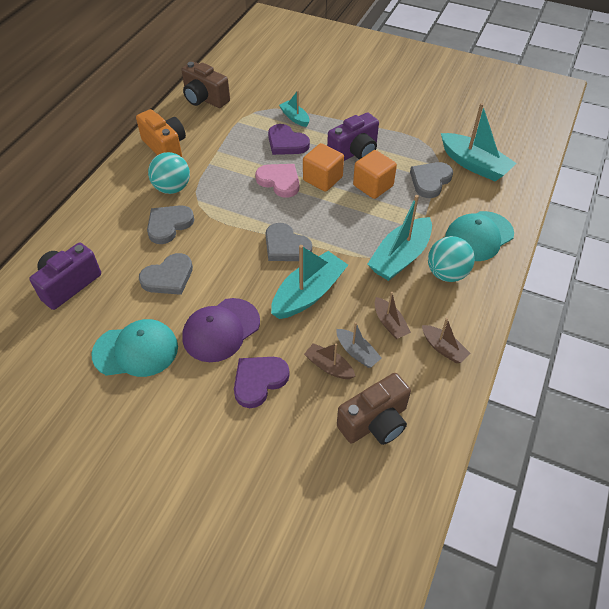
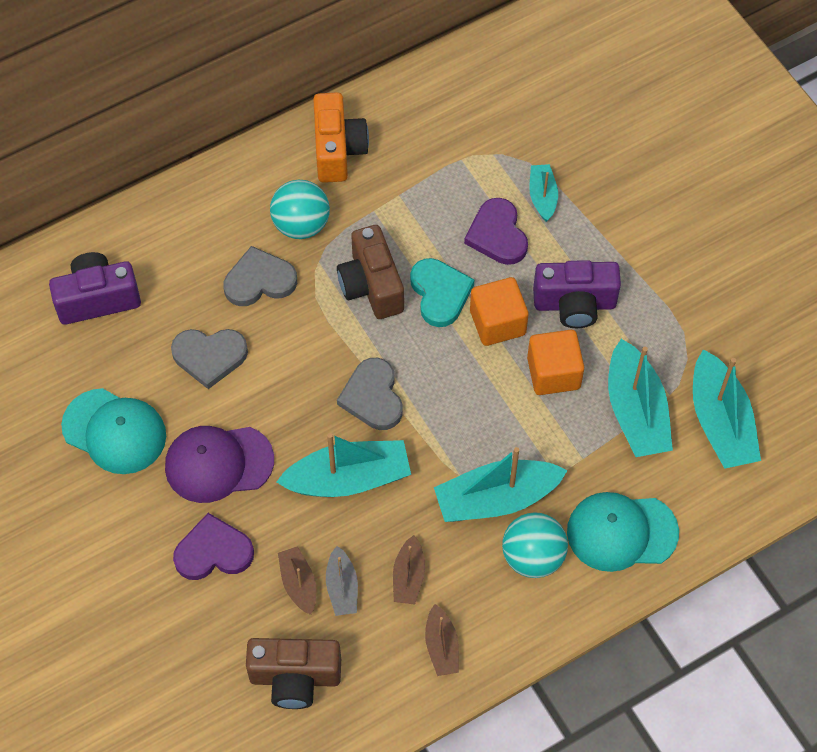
camera: 35 degrees right, 10 degrees up
brown camera [181,61,230,108] -> brown camera moved to [337,225,404,319]
pink heart [255,164,299,198] -> turquoise heart [410,258,474,327]
grey heart [410,162,453,198] -> turquoise boat [608,339,673,457]

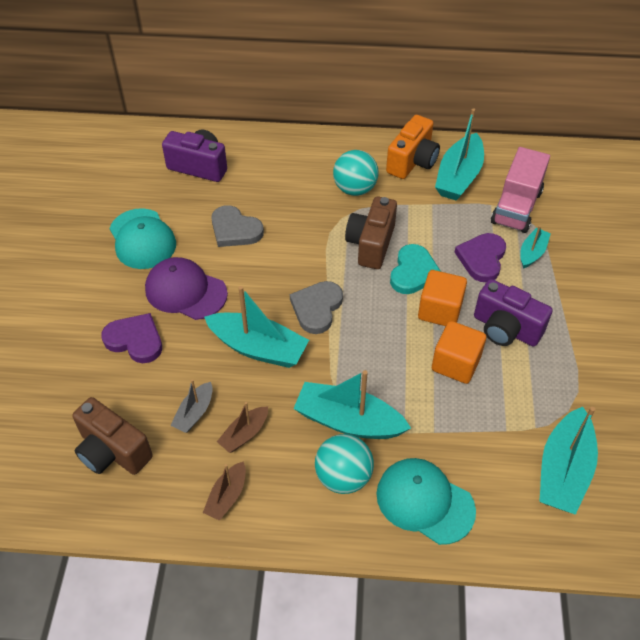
camera: 35 degrees right, 10 degrees down
grey heart [223,246,297,306] -> none
brown boat [278,546,316,615] -> none
turquoise boat [608,339,673,457] -> turquoise boat moved to [435,108,484,201]
none -> pink truck [491,147,550,233]

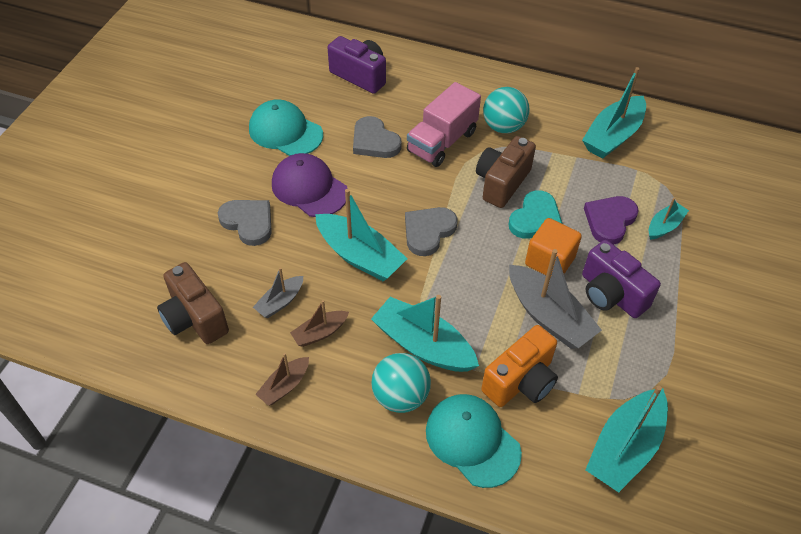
camera: 15 degrees right, 0 degrees up
purple heart [101,313,162,363] -> grey heart [218,200,272,246]
turquoise cap [109,208,176,269] -> turquoise cap turned 135 degrees clockwise [249,99,323,156]
orange camera [386,115,440,179] -> orange camera moved to [481,325,558,407]
orange cube [432,321,486,384] -> grey boat [509,249,602,349]
pink truck [491,147,550,233] -> pink truck moved to [407,82,481,167]

